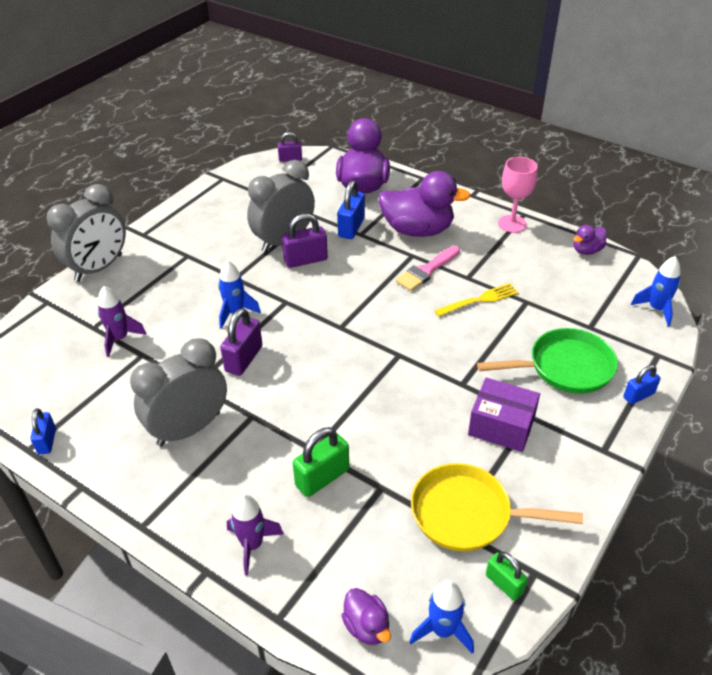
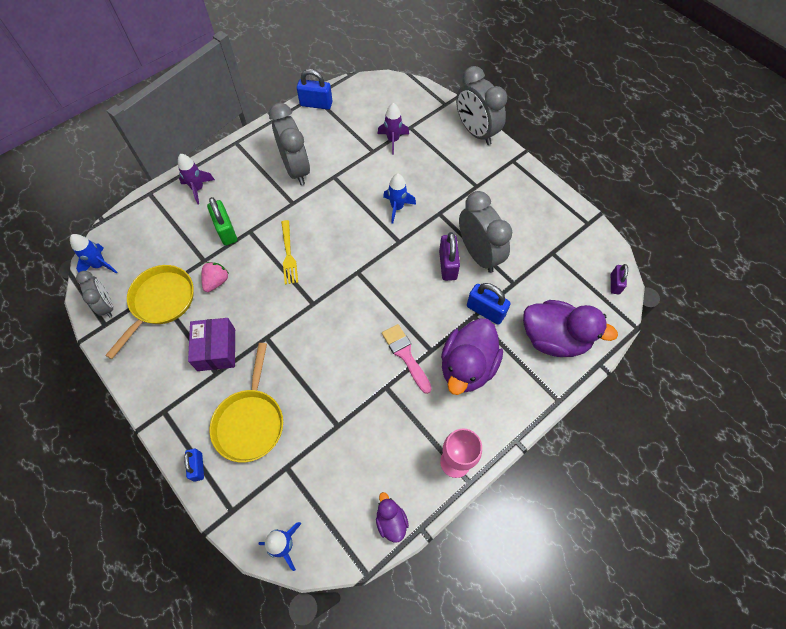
camera: 105 degrees right, 20 degrees up
blue padlock [30,408,56,454] -> blue padlock [297,69,333,109], size x1.57
purple padlock [220,308,262,376] -> none
purple duck [341,588,391,645] -> none
yellow fork [434,283,519,317] -> yellow fork moved to [281,220,298,285]
purple box [468,377,540,452] -> purple box turned 45 degrees counterclockwise [188,318,235,371]
green pan [477,328,618,394] -> yellow pan [210,343,283,462]
green padlock [486,552,528,601] -> grey clock [76,271,113,317]
none -> pink strawberry [201,262,229,292]

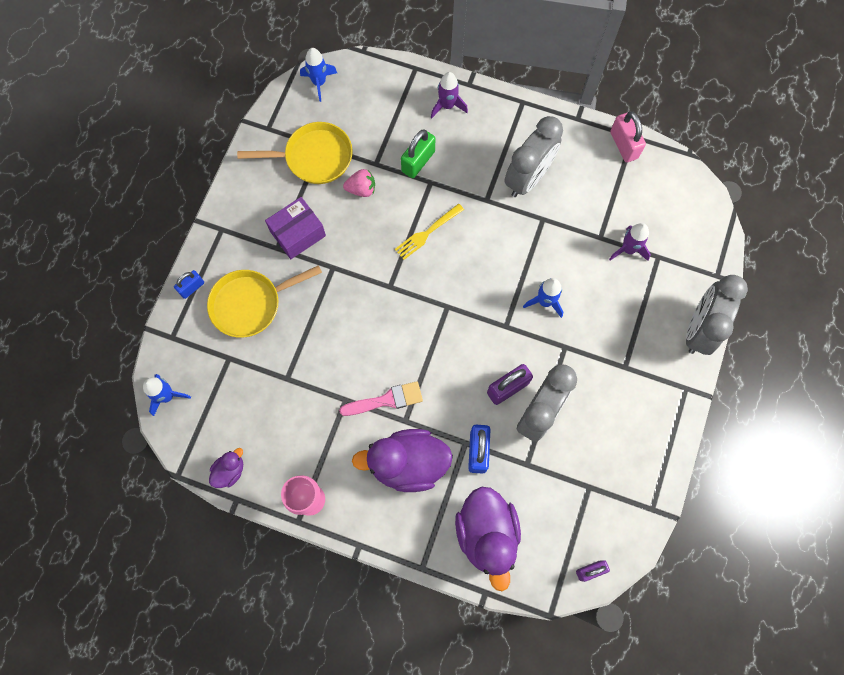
camera: 60 degrees right, 10 degrees up
grey clock [76,271,113,317] -> none
blue padlock [297,69,333,109] -> pink padlock [610,111,646,163]
pink brush [382,324,432,394] -> pink brush turned 45 degrees clockwise [339,381,423,416]

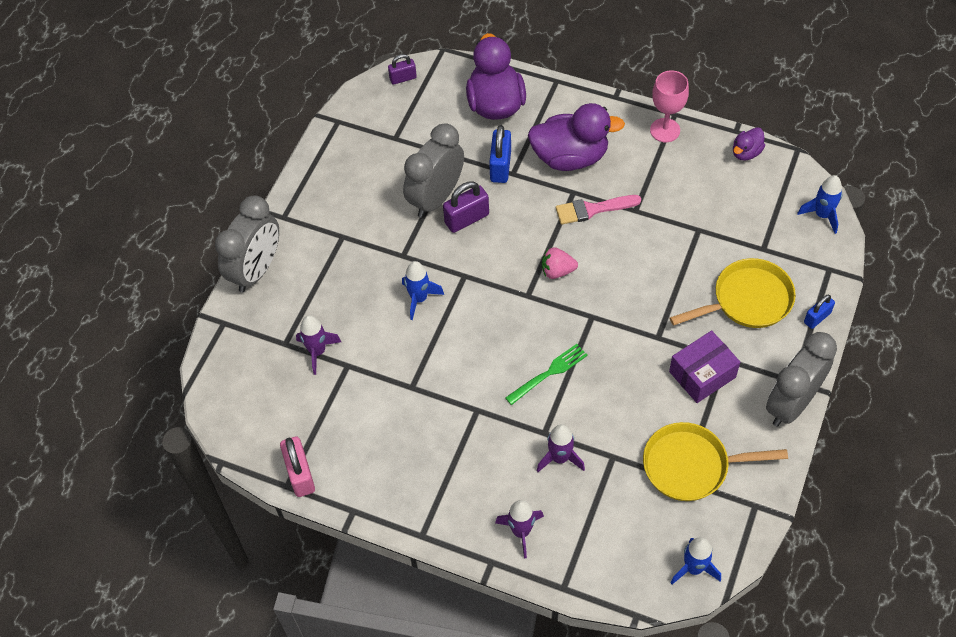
camera: 175 degrees left, 15 degrees down
pink strawberry [343,169,375,197] -> pink strawberry moved to [542,247,578,279]
yellow fork [395,203,464,260] -> green fork [505,344,588,405]
green padlock [401,130,436,178] -> purple rocket [537,424,585,472]
grey clock [504,116,563,197] -> grey clock moved to [766,332,837,427]

